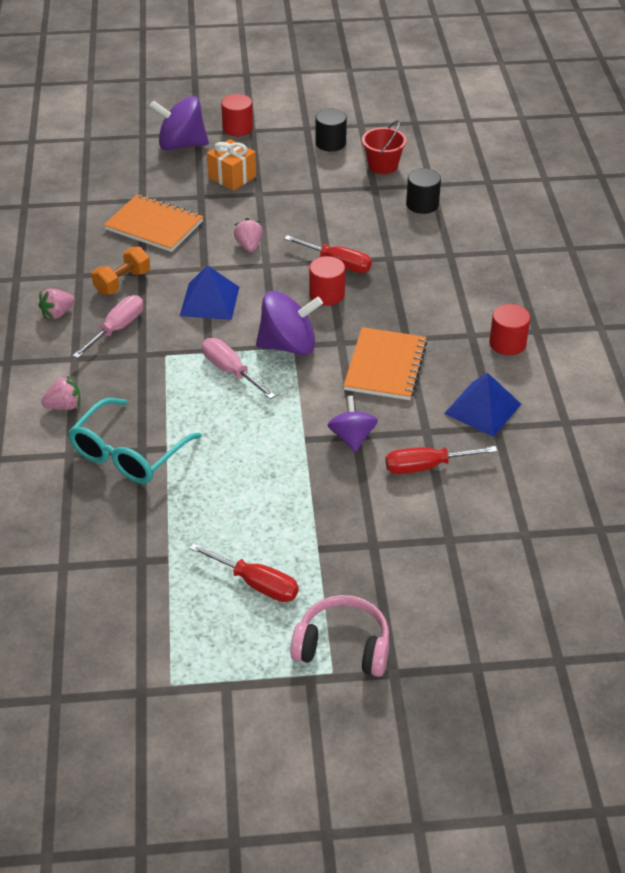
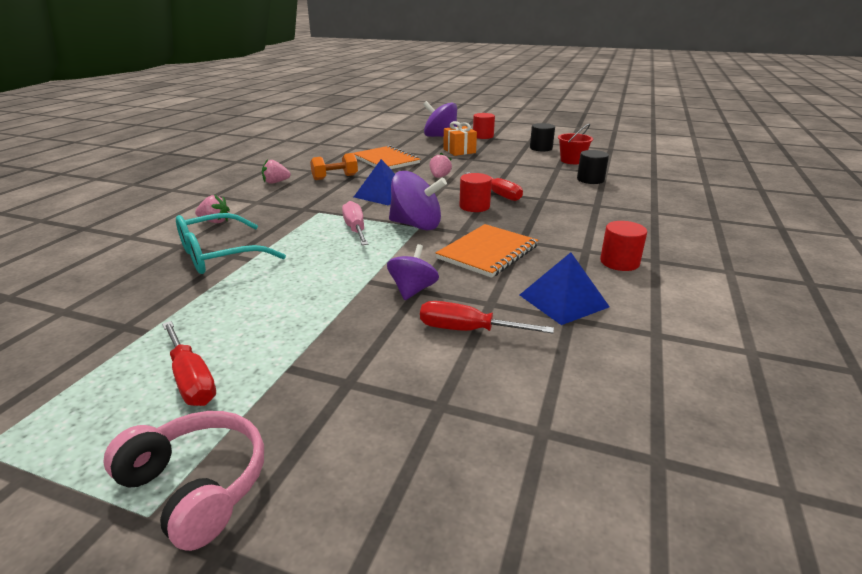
camera: 25 degrees right, 15 degrees down
pink screwdriver [73,295,143,358] -> none

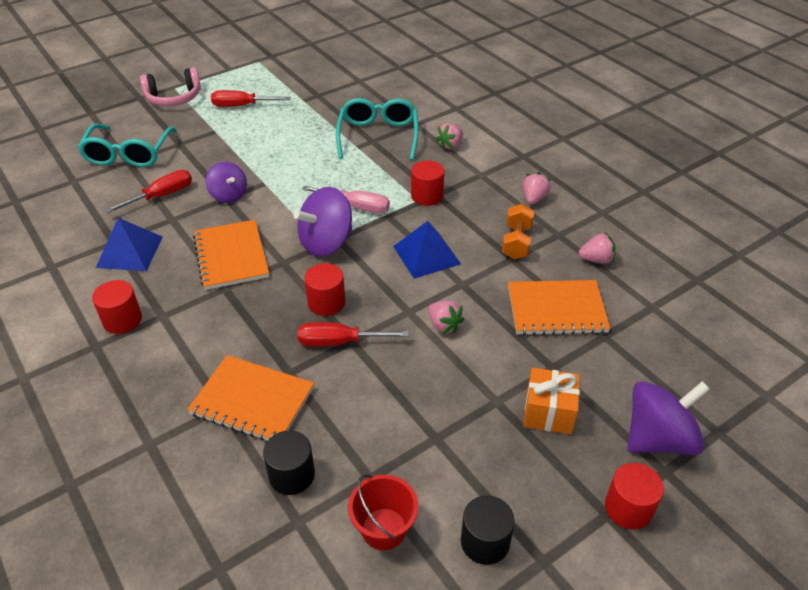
camera: 125 degrees right, 15 degrees up
none -> turquoise glasses [77,124,177,167]
none -> orange notebook [187,355,314,441]
none -> red cylinder [411,160,444,206]
none -> pink strawberry [579,232,615,264]

